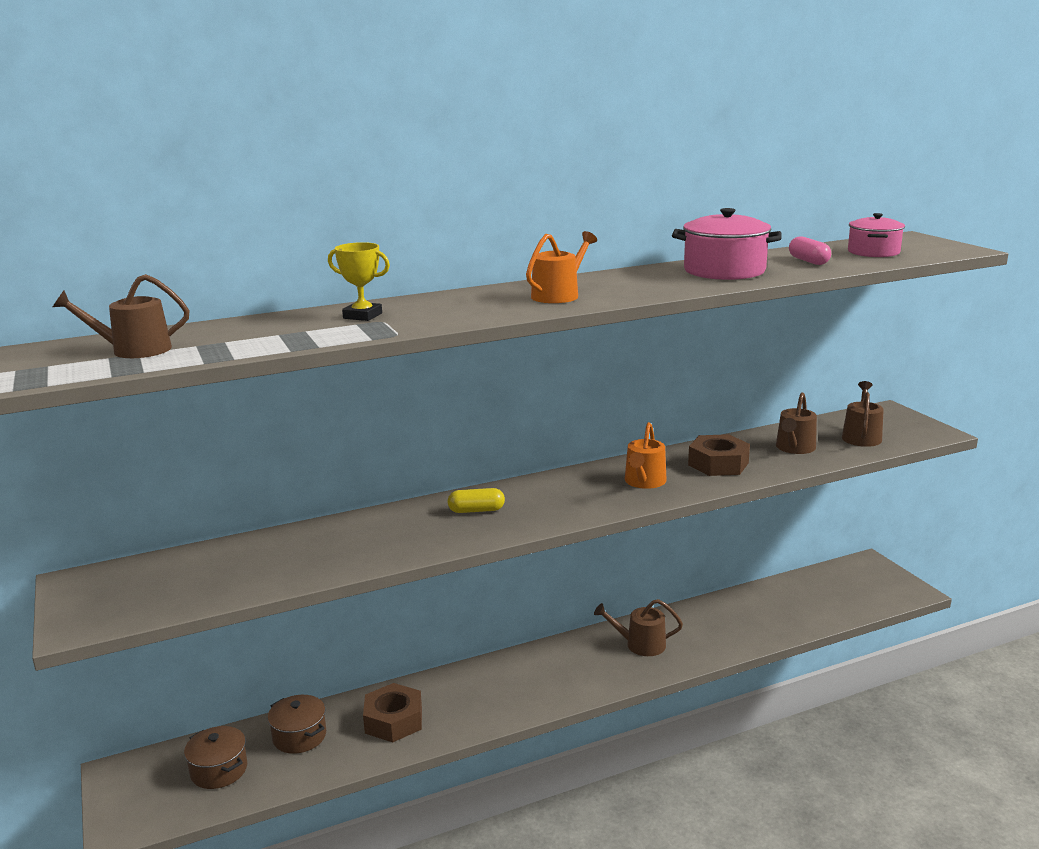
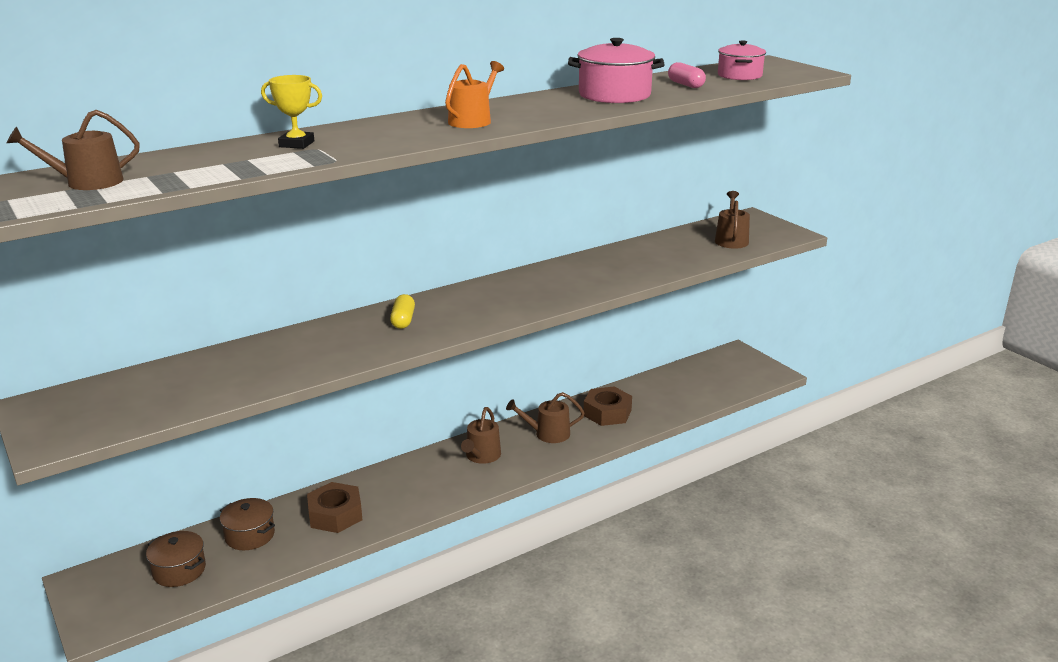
camera: 10 degrees left, 5 degrees up
yellow capsule [447,488,505,513] -> yellow capsule turned 75 degrees counterclockwise [390,294,415,329]
orange watering can [625,422,667,489] -> none
brown nut [688,434,750,476] -> brown nut moved to [584,387,632,426]
brown watering can [776,392,817,454] -> brown watering can moved to [461,407,501,464]

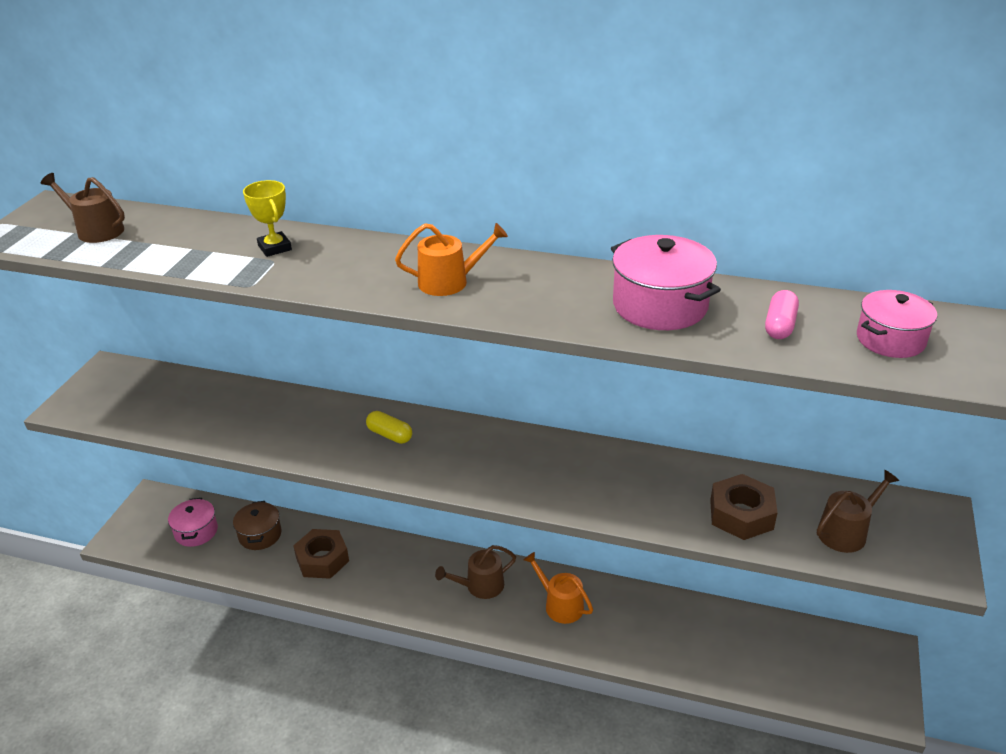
camera: 50 degrees right, 10 degrees up
brown pot [146,531,206,587] -> pink pot [168,498,218,547]
yellow capsule [390,294,415,329] -> yellow capsule turned 75 degrees clockwise [366,411,412,444]
brown watering can [506,392,585,443] -> orange watering can [524,552,593,624]
brown nut [584,387,632,426] -> brown nut moved to [710,474,778,540]

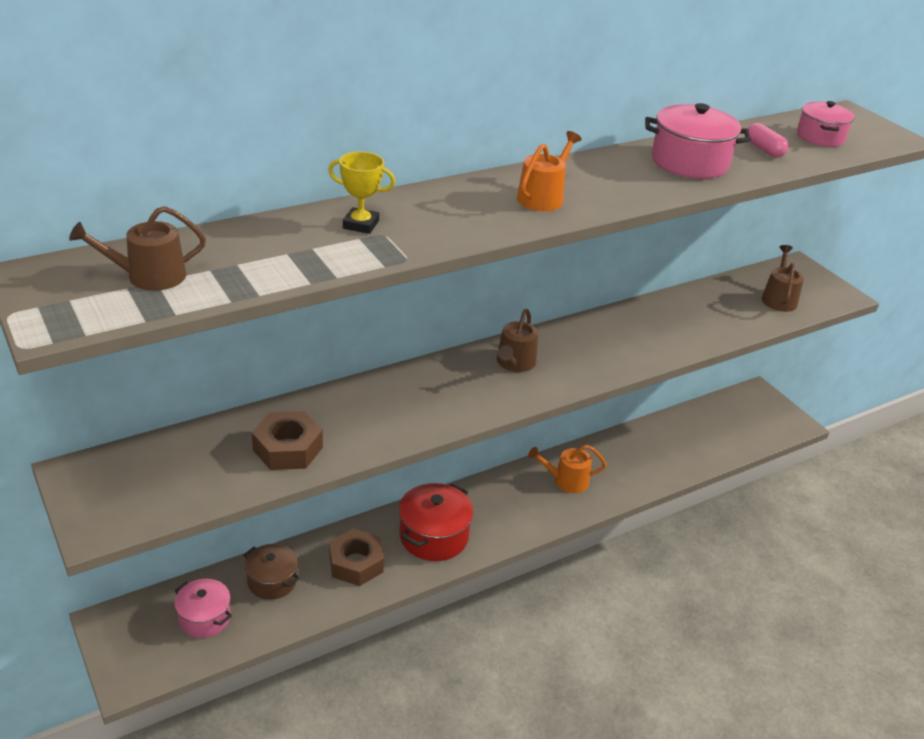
camera: 50 degrees left, 0 degrees up
yellow capsule [366,411,412,444] -> none
brown watering can [435,545,516,599] -> brown watering can moved to [497,309,538,372]
brown nut [710,474,778,540] -> brown nut moved to [252,411,323,470]
none -> red pot [399,483,474,561]

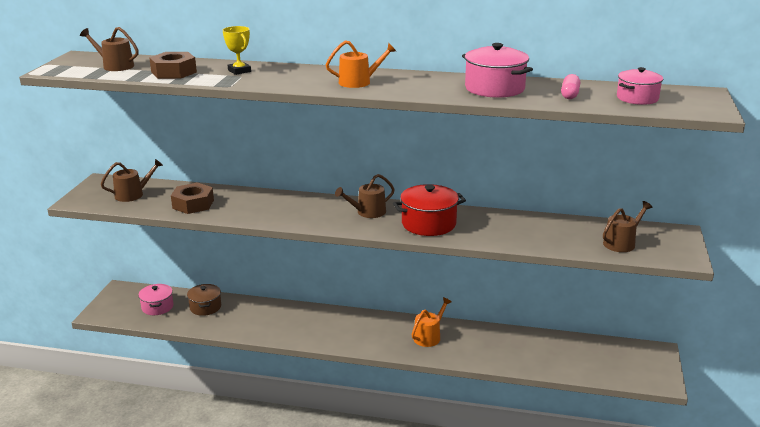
camera: 45 degrees right, 10 degrees down
brown nut [329,528,384,586] -> brown nut moved to [149,52,197,79]
red pot [399,483,474,561] -> red pot moved to [393,184,466,236]
orange watering can [528,445,607,493] -> orange watering can turned 90 degrees clockwise [412,297,451,347]
none -> brown watering can [101,159,163,202]

